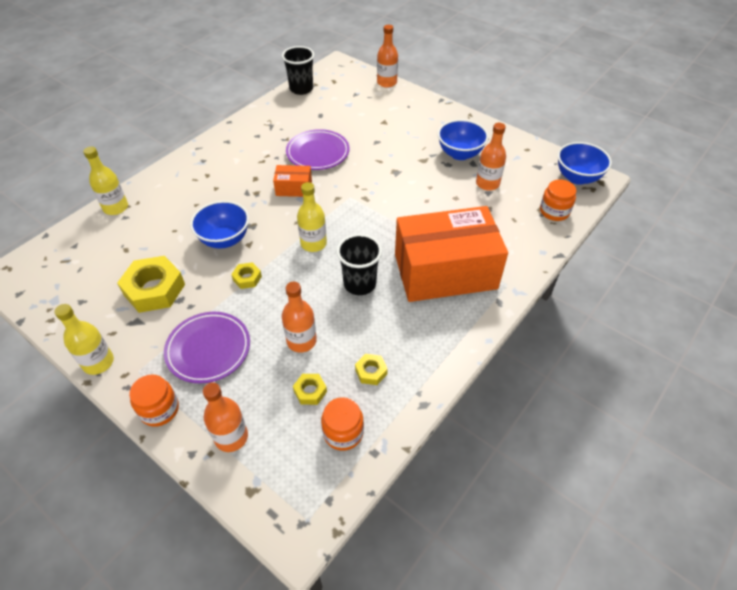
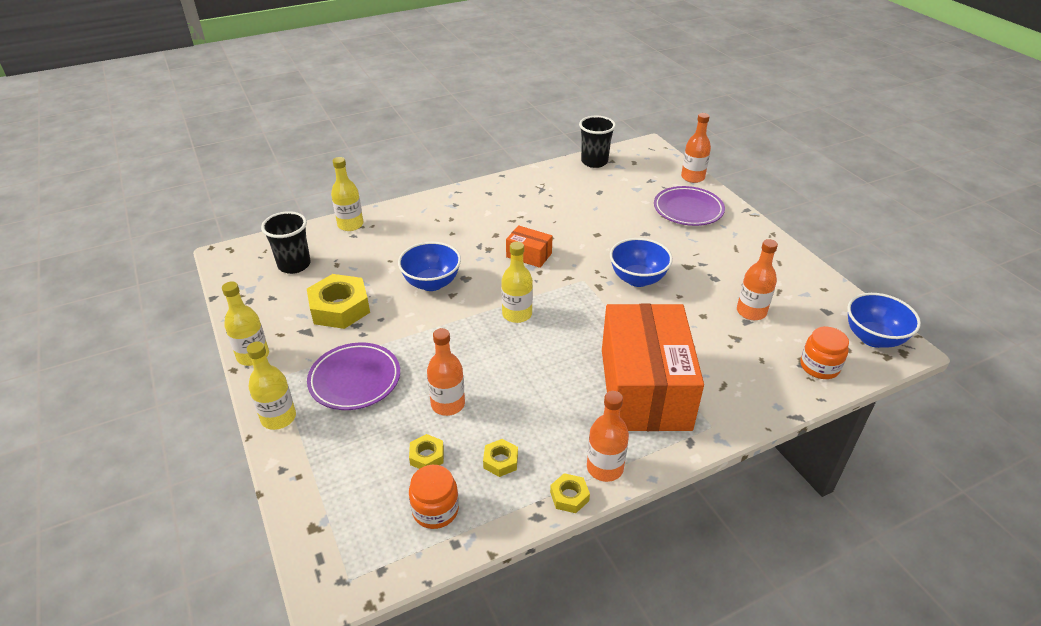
camera: 25 degrees right, 10 degrees down
orange jar [129,375,179,427] -> yellow bottle [247,341,296,430]
orange bottle [203,382,248,452] -> orange bottle moved to [587,391,629,482]
yellow nut [231,262,262,289] -> yellow nut moved to [550,473,590,513]
purple plate [286,129,349,170] -> purple plate moved to [654,186,725,226]
black cup [337,234,382,295] -> black cup moved to [261,211,311,274]
orange box [395,206,508,302] -> orange box turned 75 degrees clockwise [602,304,704,431]
blue bowl [438,119,489,160] -> blue bowl moved to [610,238,673,287]

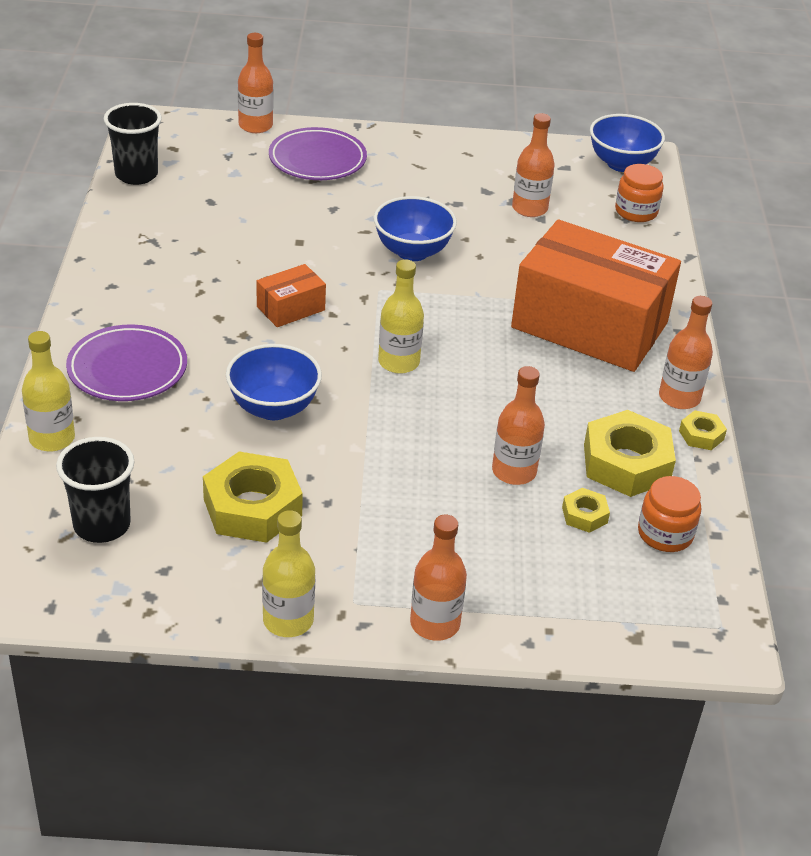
camera: 65 degrees left, 0 degrees up
yellow bottle [247,341,296,430] -> orange bottle [410,515,467,641]
purple plate [307,343,400,410] -> purple plate moved to [66,324,187,401]
yellow nut [483,439,518,477] -> yellow nut [584,410,676,497], size x2.06

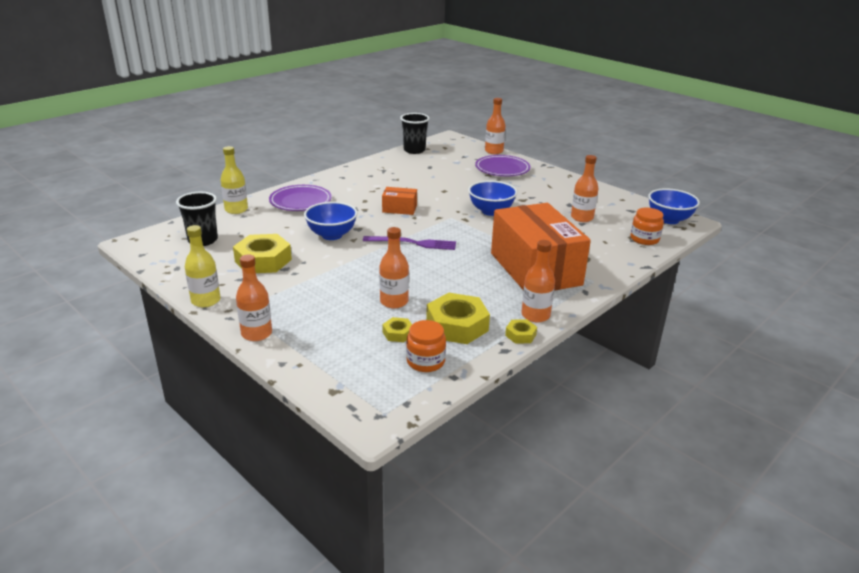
camera: 45 degrees right, 10 degrees down
yellow bottle [378,259,424,374] -> purple fork [363,236,456,250]

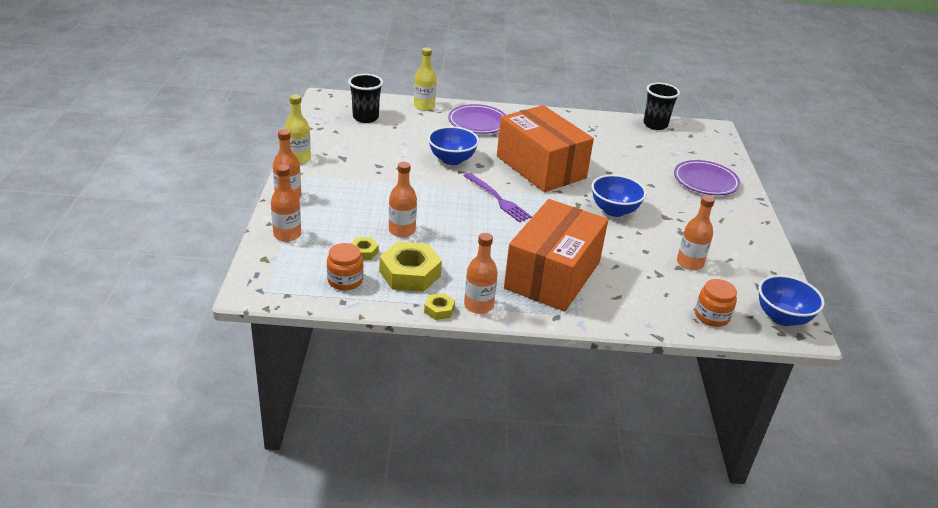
camera: 45 degrees right, 5 degrees up
yellow nut [233,234,292,273] -> none
orange box [382,187,417,215] -> orange box [497,105,594,192], size x2.36
orange bottle [485,98,506,154] -> orange bottle moved to [271,164,301,242]

